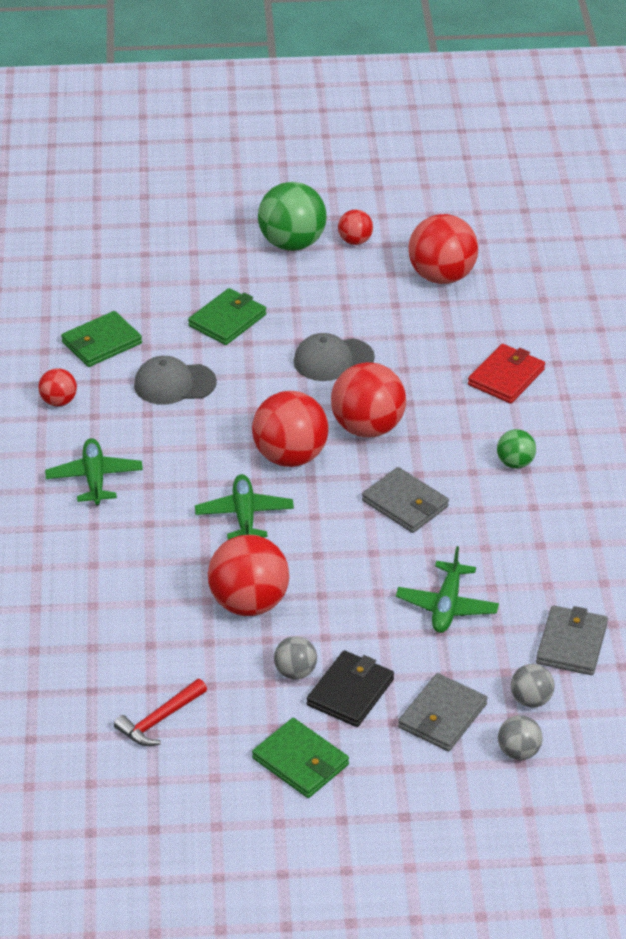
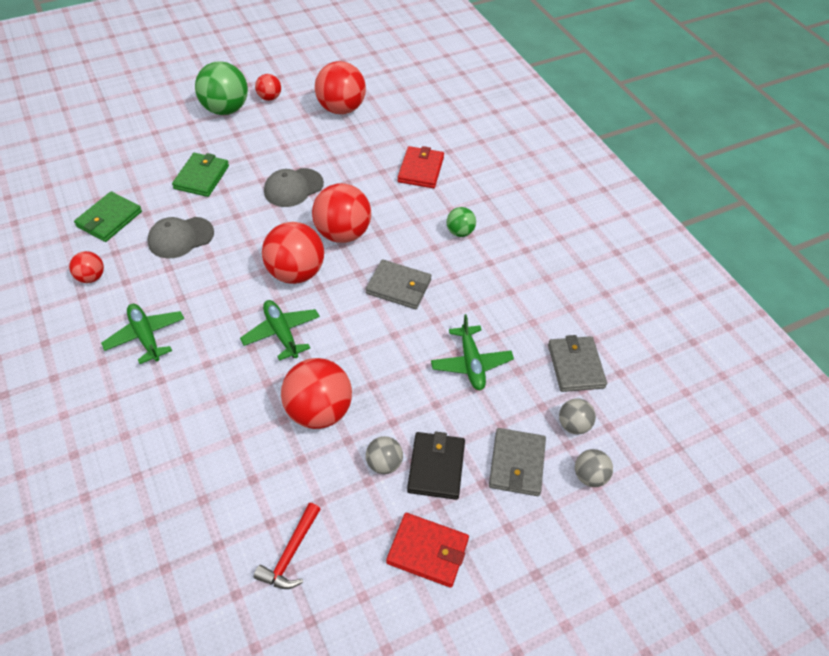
camera: 25 degrees left, 10 degrees up
green wallet [252,718,349,798] -> red wallet [386,513,469,588]

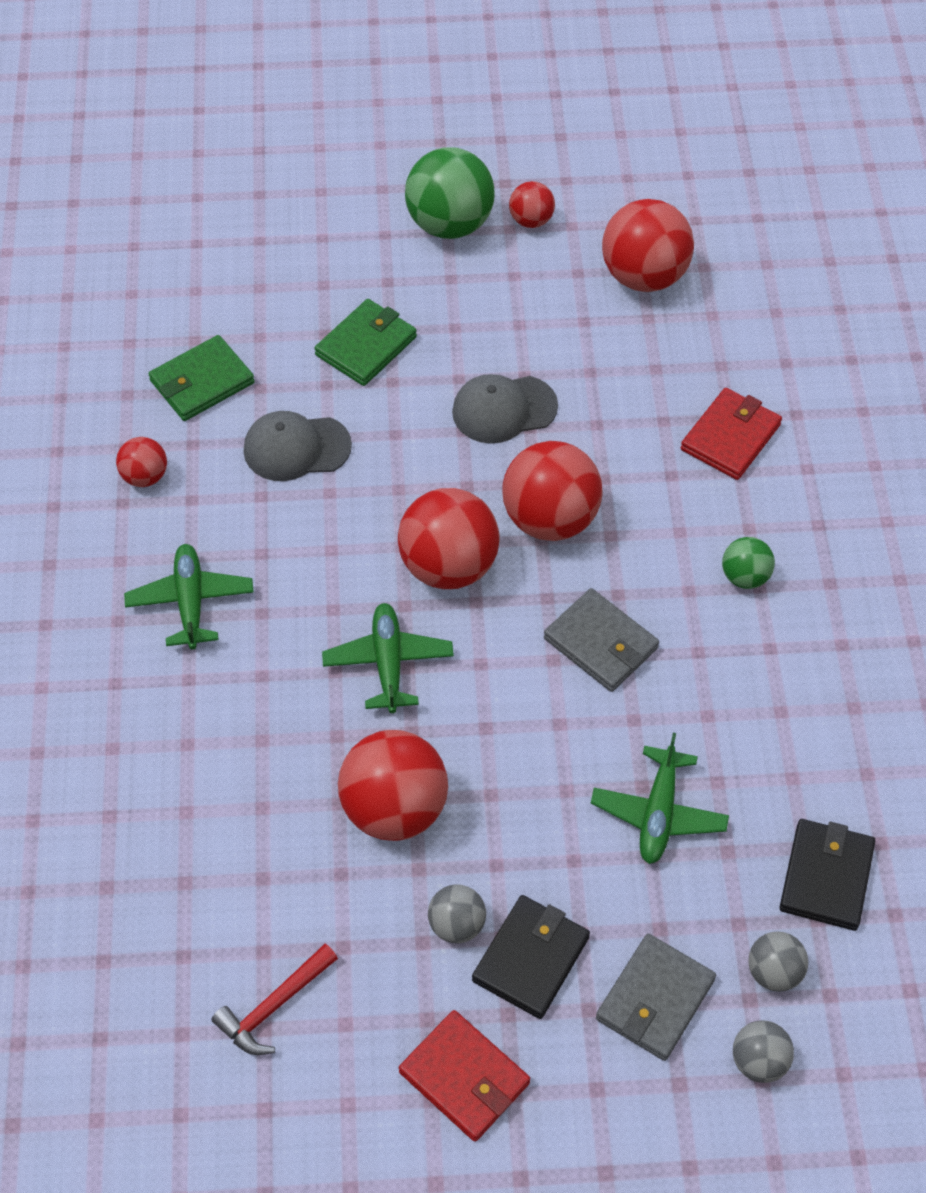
camera: 25 degrees right, 5 degrees up
grey wallet [548,335,607,392] -> black wallet [779,819,875,931]

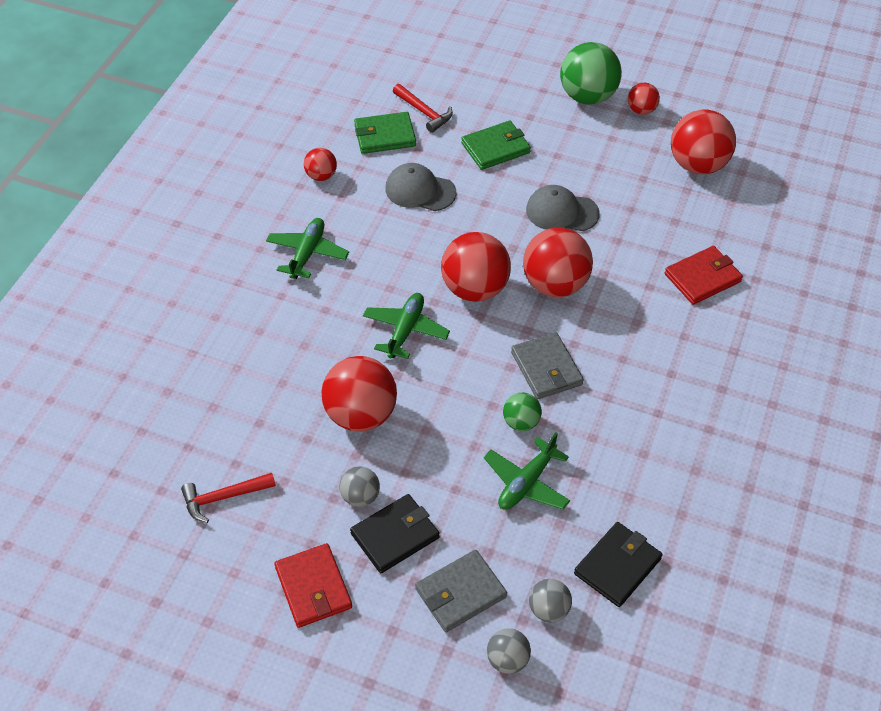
camera: 25 degrees right, 5 degrees down
green ball [722,537,775,589] -> green ball moved to [503,393,542,431]
none -> red hammer [393,84,453,133]

